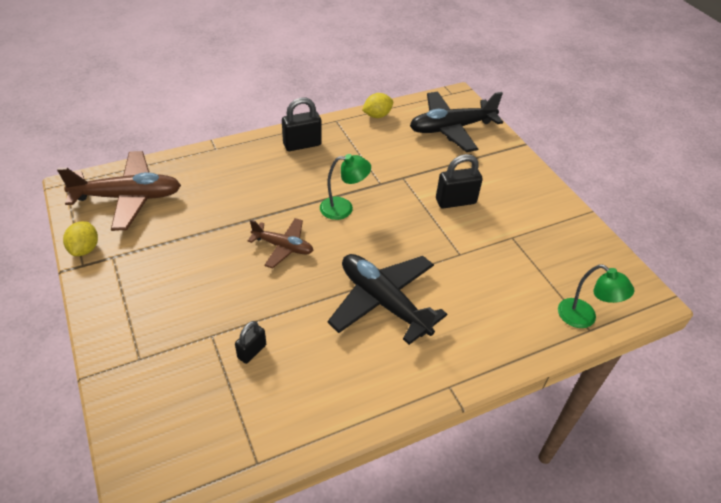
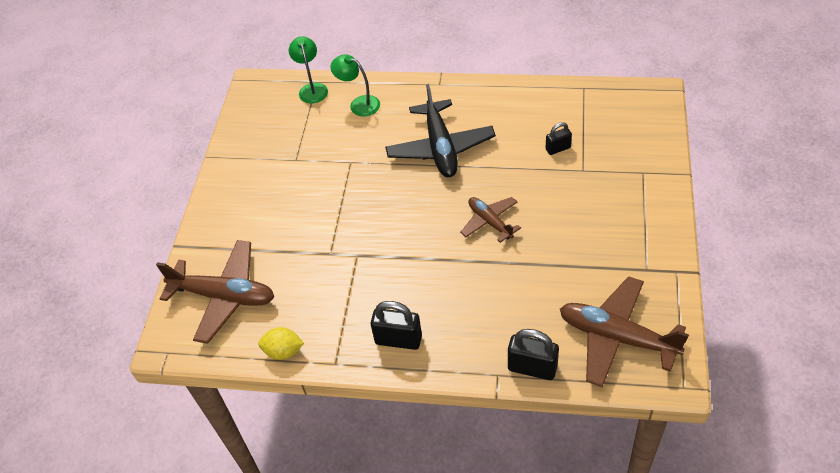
camera: 140 degrees left, 5 degrees up
yellow lemon [63,221,98,256] -> none
green lamp [320,154,371,220] -> green lamp moved to [331,54,380,116]
black plane [410,92,503,152] -> brown plane [156,240,274,344]
black padlock [436,154,483,209] -> black padlock moved to [508,329,559,380]

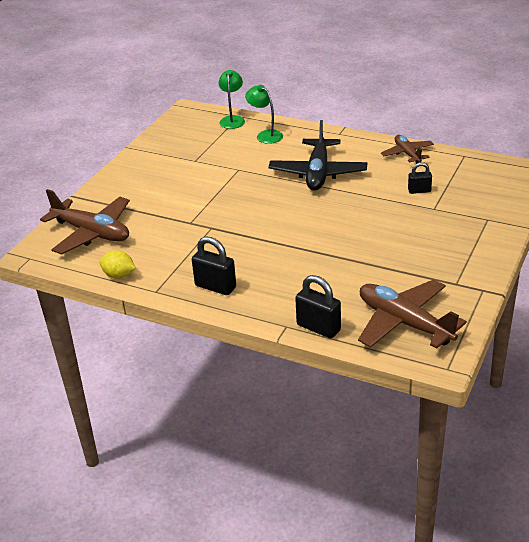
camera: 15 degrees right, 15 degrees down
brown plane [460,197,521,243] -> brown plane moved to [381,135,434,164]

